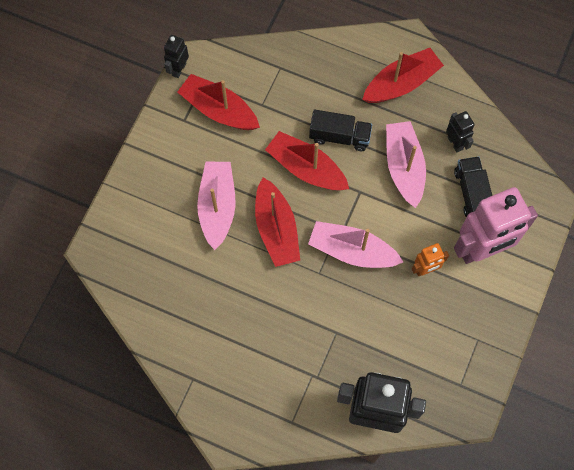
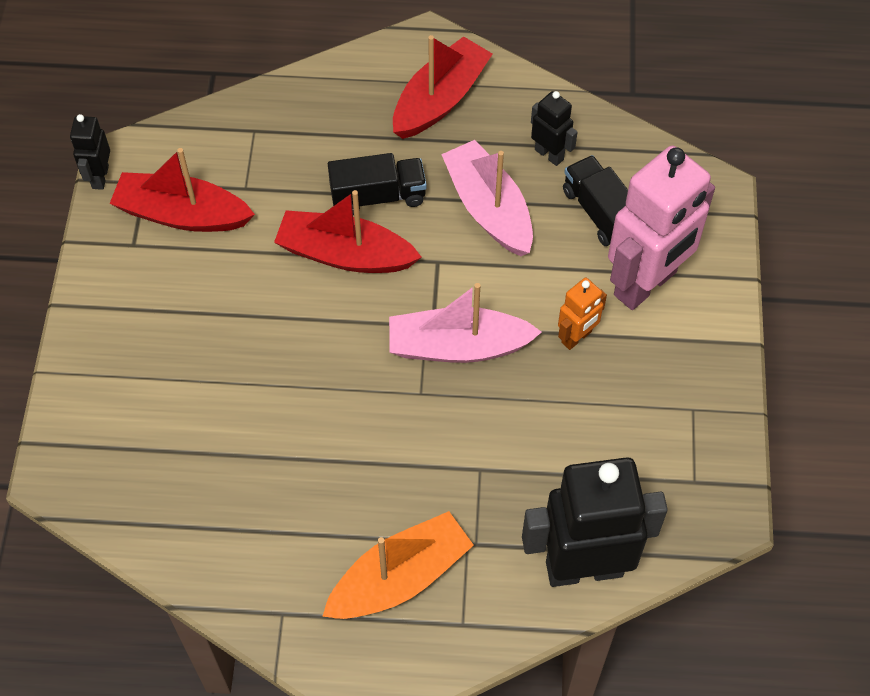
camera: 20 degrees left, 10 degrees down
pink boat [197,162,236,250] -> none
red boat [255,177,300,267] -> none
none -> orange boat [322,511,474,619]

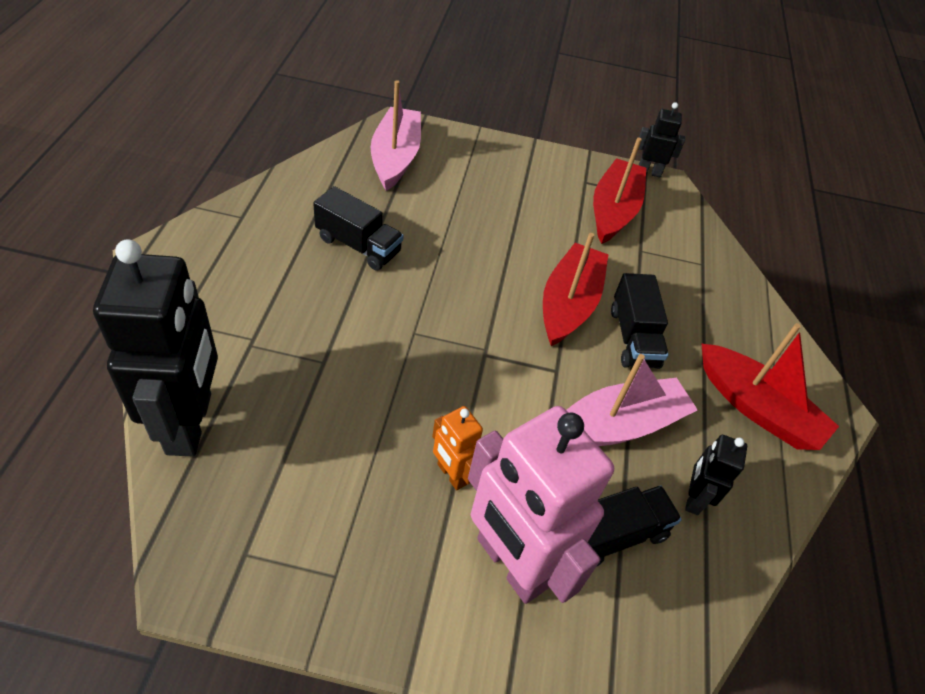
camera: 90 degrees right, 10 degrees down
orange boat [322,511,474,619] -> none
pink boat [389,283,542,363] -> pink boat moved to [371,80,421,191]
black robot [531,91,578,166] -> black robot turned 150 degrees clockwise [685,435,747,515]
none -> black truck [313,186,404,270]

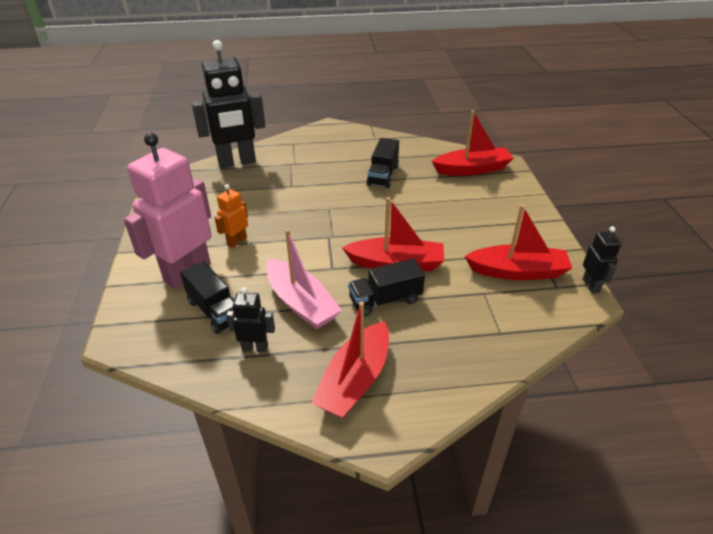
camera: 80 degrees right, 10 degrees down
pink boat [371,80,421,191] -> red boat [432,110,514,176]

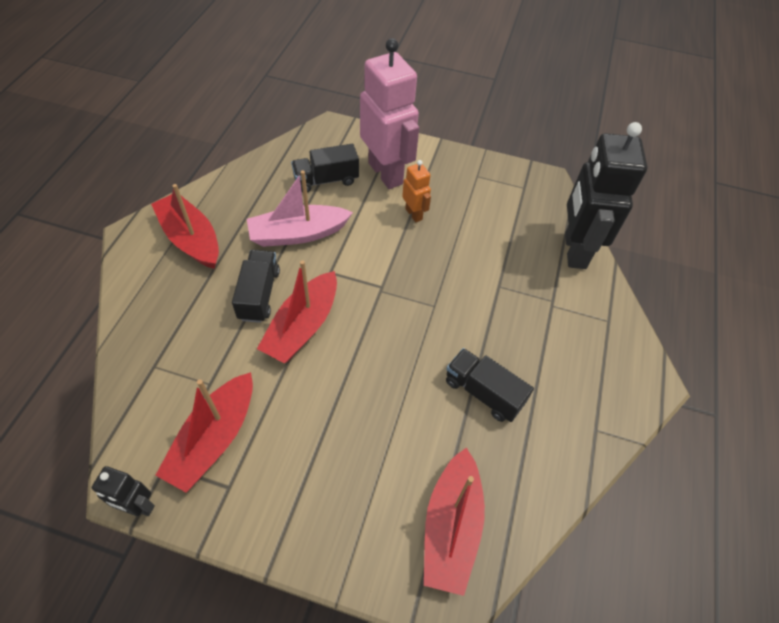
camera: 110 degrees right, 15 degrees up
black robot [226,287,275,352] -> none

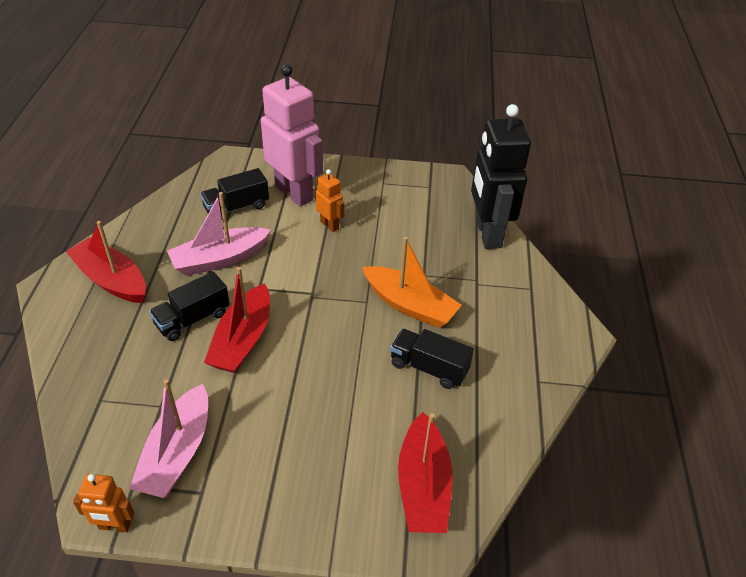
camera: 10 degrees left, 10 degrees down
black robot [92,466,155,516] -> orange robot [73,474,135,533]
red boat [155,372,253,493] -> pink boat [129,379,208,498]
black truck [232,250,280,323] -> black truck turned 120 degrees counterclockwise [149,271,230,341]
none -> orange boat [362,237,462,328]

